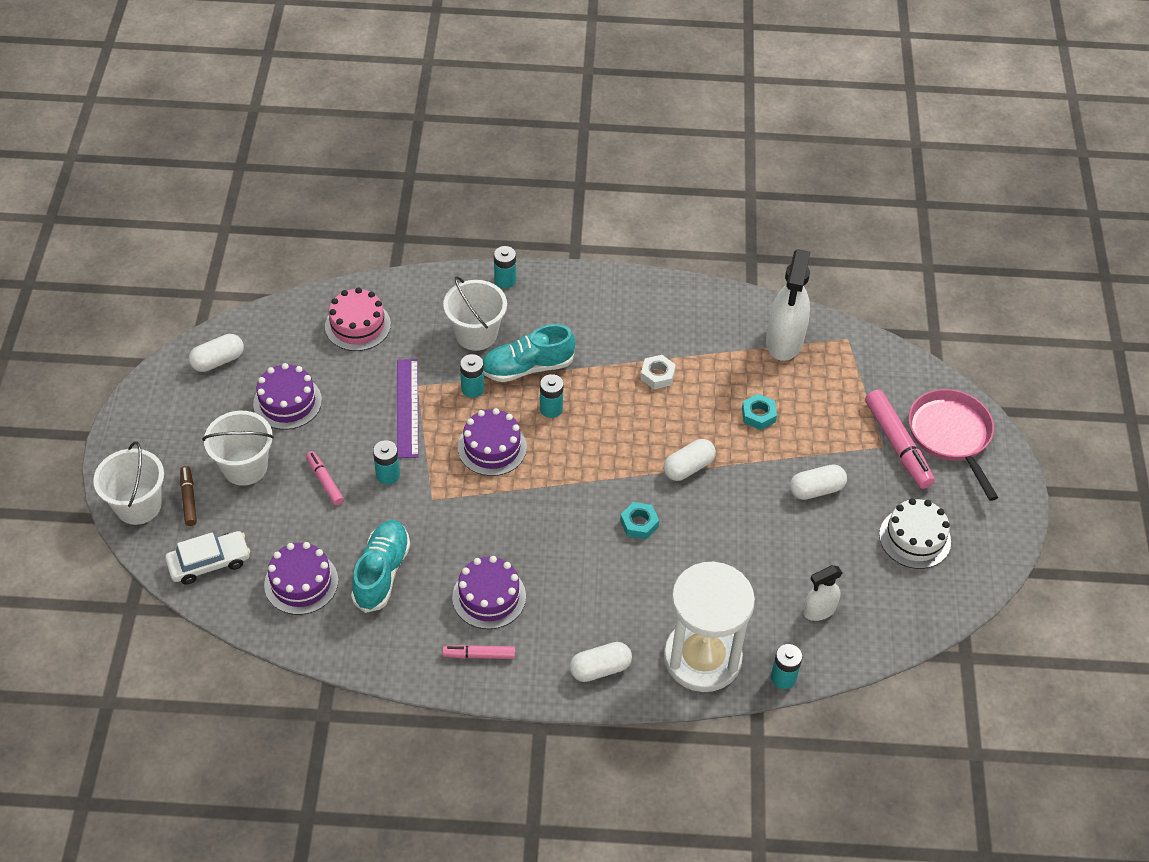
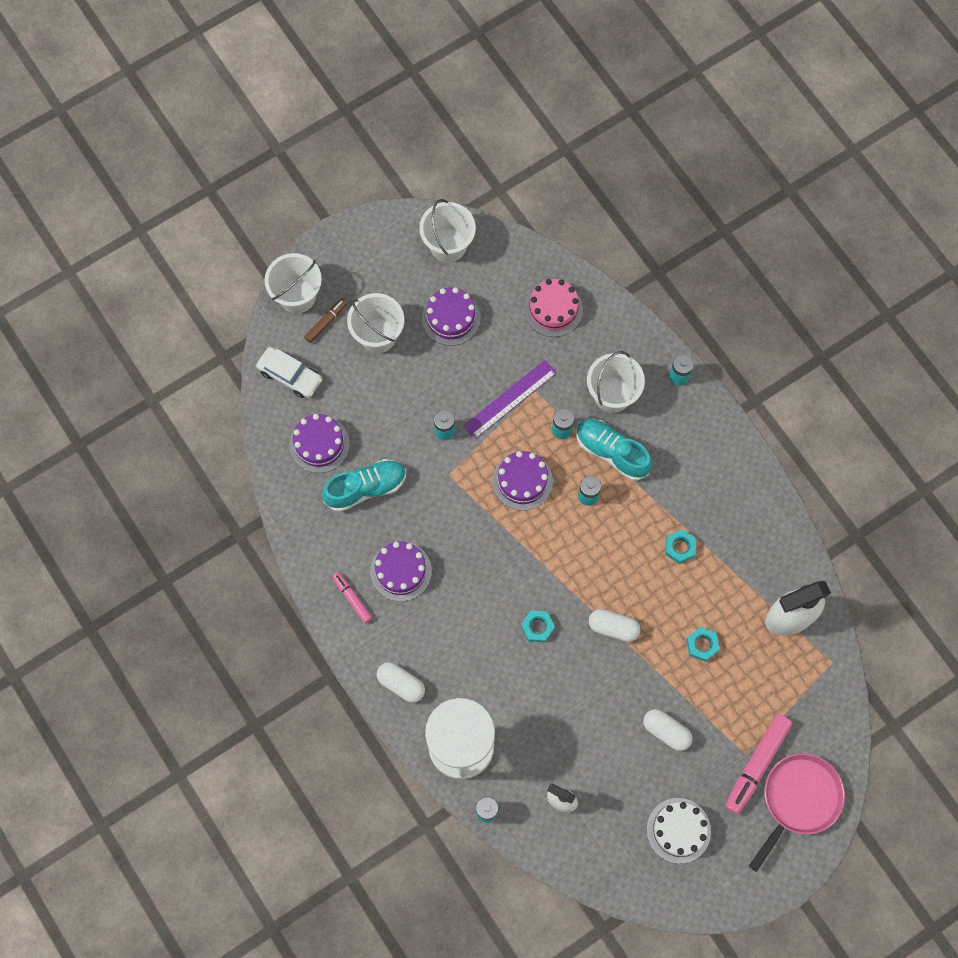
camera: 55 degrees right, 20 degrees up
white capsule [189,334,244,372] -> white bucket [419,199,476,262]
pink marker [306,451,344,505] -> none
white nut [641,355,676,389] -> turquoise nut [665,529,696,564]

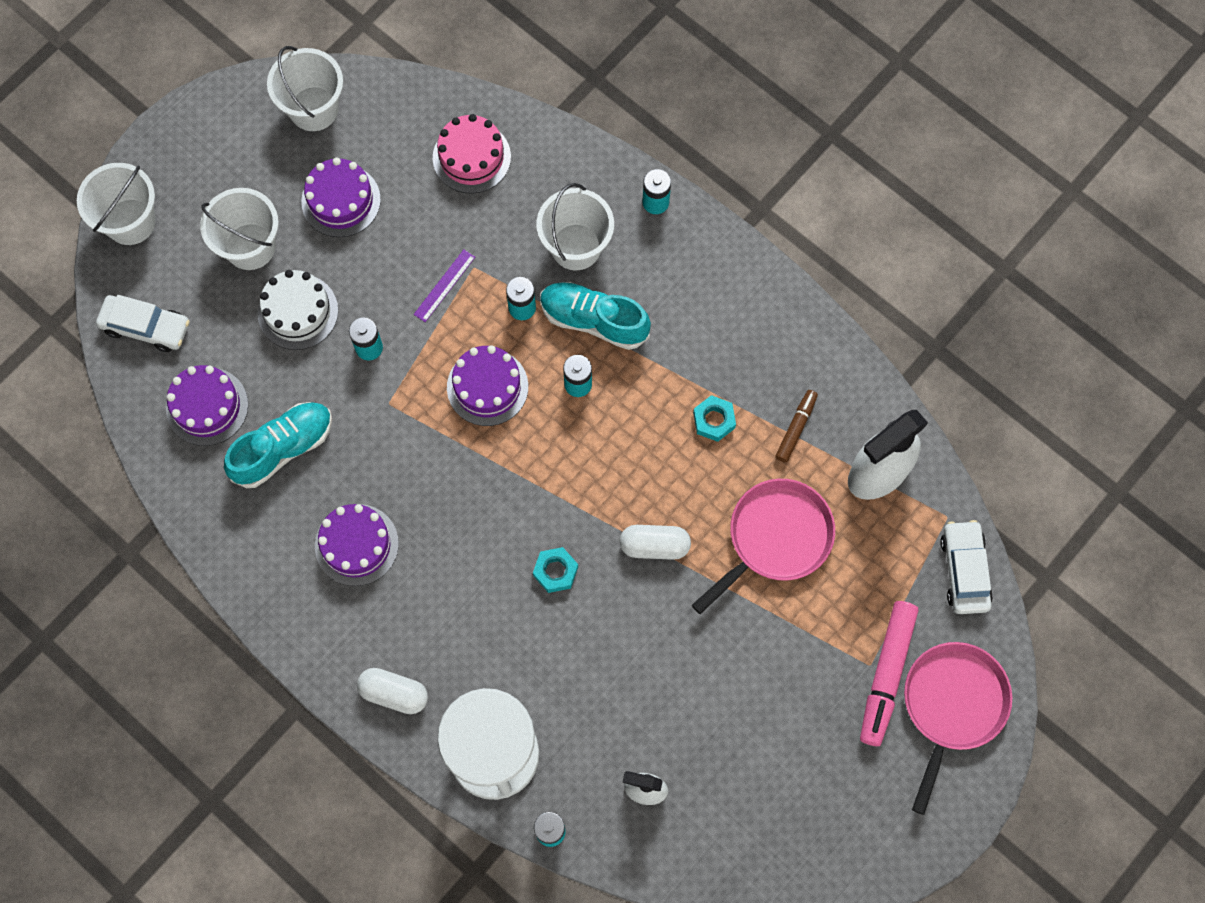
camera: 15 degrees left, 0 degrees up
brown marker [304,298,348,343] -> brown marker moved to [775,390,818,462]
pink marker [332,572,373,623] -> none
purple ruler [463,360,557,439] -> purple ruler [414,250,475,322], size x0.59
white capsule [643,709,692,751] -> none
white cake [647,798,711,864] -> white cake moved to [257,270,338,350]
turquoise nut [686,627,720,662] -> pink pan [692,479,835,614]
none -> white car [940,520,993,614]

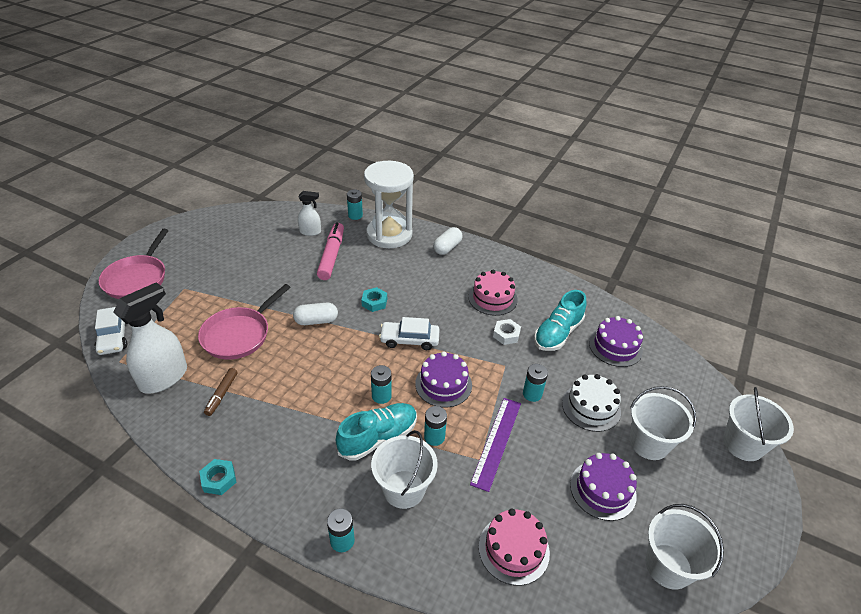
camera: 165 degrees right, 30 degrees down
white car [96,295,190,352] -> white car moved to [379,317,440,350]
purple cake [315,504,399,586] -> pink cake [468,270,518,316]
white capsule [357,668,428,714] -> white capsule turned 60 degrees counterclockwise [433,227,463,255]
purple ruler [414,250,475,322] -> purple ruler [470,398,521,492], size x1.71
turquoise shoe [540,282,651,350] -> turquoise shoe turned 45 degrees counterclockwise [336,403,417,461]
turquoise nut [693,395,736,442] -> turquoise nut moved to [199,459,237,495]
pink marker [860,601,919,746] -> pink marker moved to [317,222,344,280]
none -> white nut [493,319,521,345]

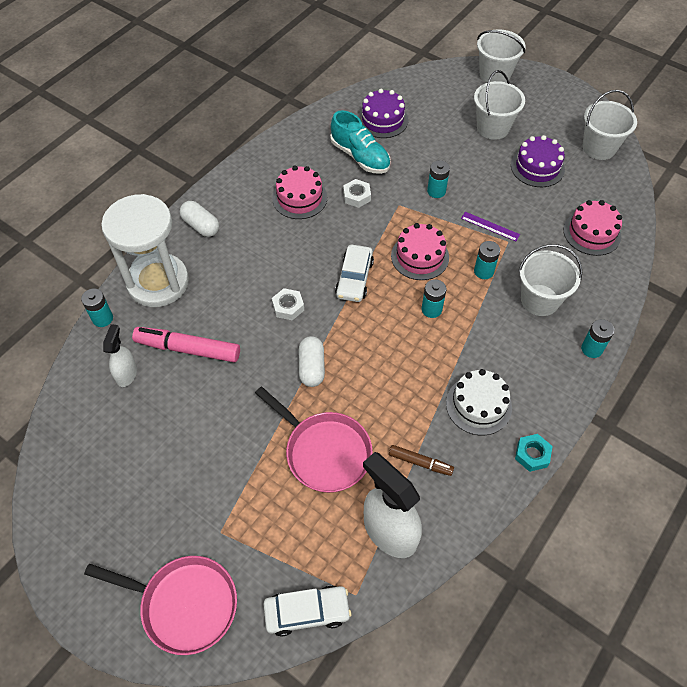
camera: 80 degrees left, 15 degrees up
turquoise shoe [336,403,417,461] -> none
turquoise nut [361,287,387,312] -> white nut [272,288,304,321]
purple cake [415,351,472,408] -> pink cake [391,223,449,280]
purple ruler [470,398,521,492] -> purple ruler [461,212,520,241], size x0.59
white cake [562,374,621,432] -> white cake moved to [446,369,512,435]

